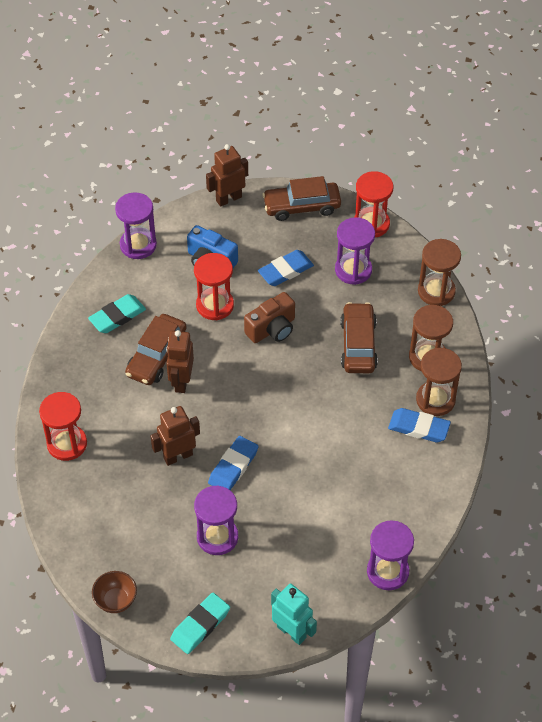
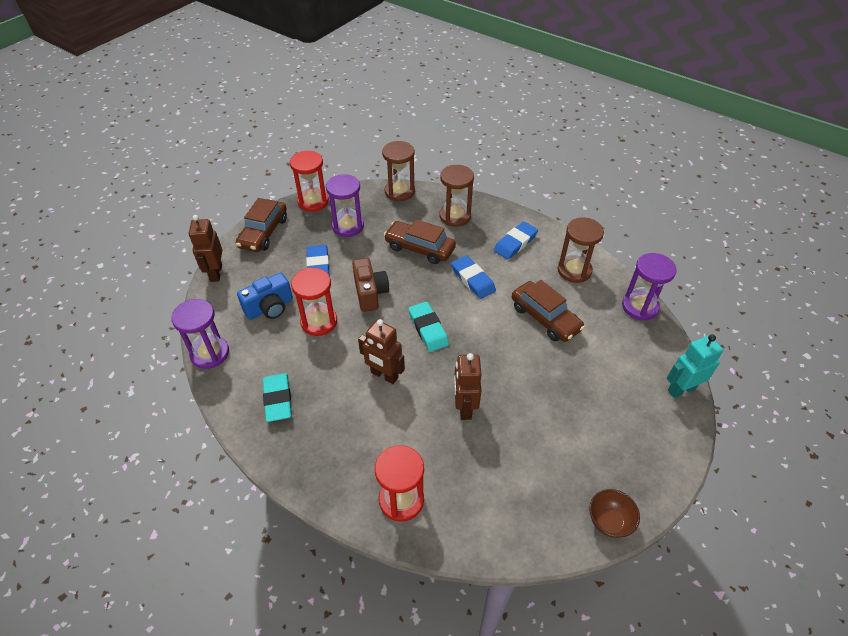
camera: 65 degrees left, 5 degrees down
brown car [125,314,187,385] -> brown car moved to [512,280,585,342]
turquoise eraser [170,593,230,654] -> turquoise eraser moved to [408,302,449,352]
purple hourglass [194,486,238,555] -> none
blue eraser [208,436,258,490] -> blue eraser moved to [451,255,496,299]
brown hourglass [416,348,462,416] -> brown hourglass moved to [557,217,604,283]

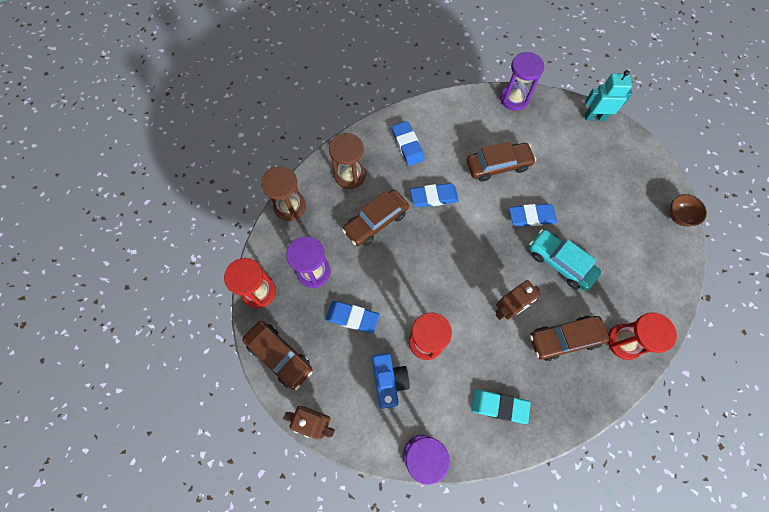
camera: 65 degrees left, 20 degrees up
brown camera [352,258,389,312] -> none
turquoise eraser [408,302,449,352] -> none
brown robot [454,353,481,420] -> turquoise car [529,229,601,291]
brown hourglass [557,217,604,283] -> none
turquoise robot [667,334,723,398] -> turquoise robot turned 90 degrees clockwise [585,70,632,121]
none -> blue eraser [509,204,557,227]
none -> brown car [530,316,610,361]

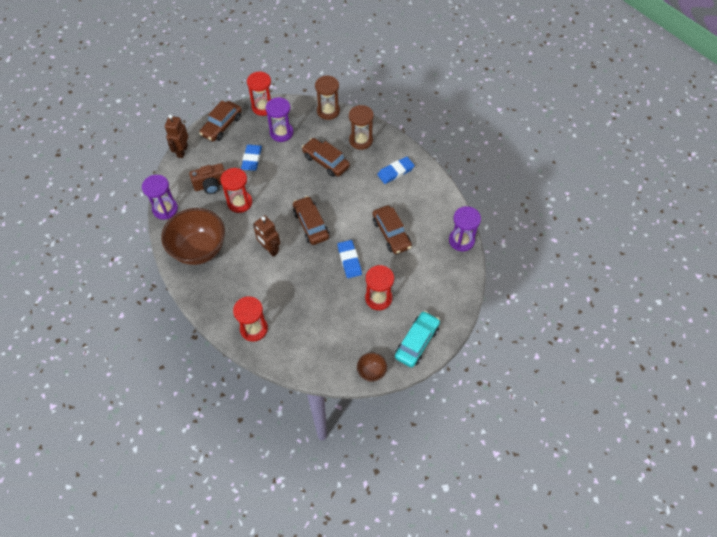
camera: 80 degrees right, 10 degrees down
blue camera [372,353,410,409] -> brown camera [189,163,225,194]
blue eraser [410,183,459,207] -> none
turquoise eraser [471,390,530,424] -> brown bowl [161,208,225,265]
turquoise car [529,229,601,291] -> turquoise car moved to [395,311,440,368]
brown car [530,316,610,361] -> brown car moved to [293,196,329,245]
turquoise robot [585,70,632,121] -> none
none -> red hourglass [365,265,394,310]

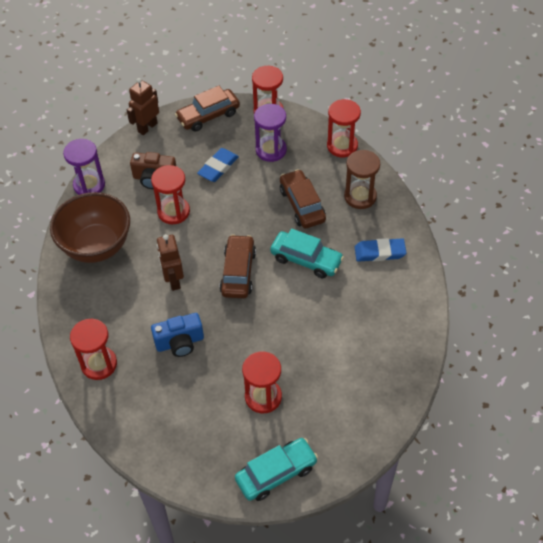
camera: 30 degrees right, 5 degrees down
brown hourglass [315,75,340,120] -> red hourglass [327,99,361,157]
blue eraser [337,240,362,278] -> none
brown bowl [357,353,387,382] -> none
brown car [372,205,412,254] -> none
purple hourglass [449,206,481,251] -> none
none -> blue camera [151,313,204,357]
none -> turquoise car [270,229,344,278]

